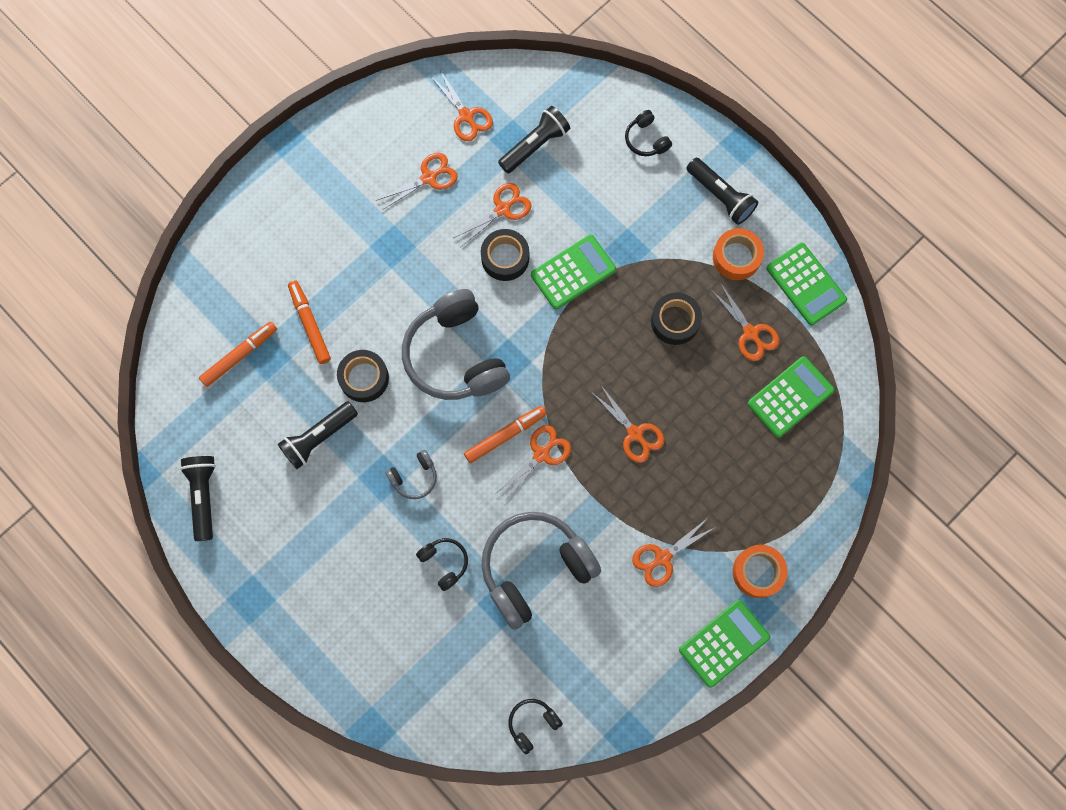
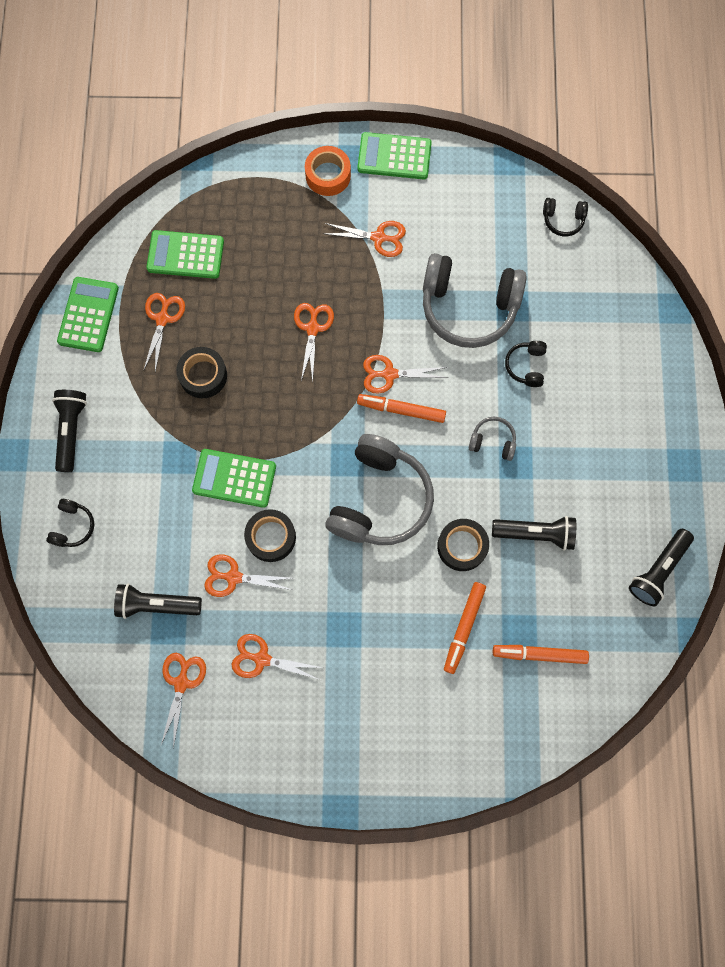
camera: 135 degrees left, 0 degrees up
orange tape [713,228,764,280] -> none

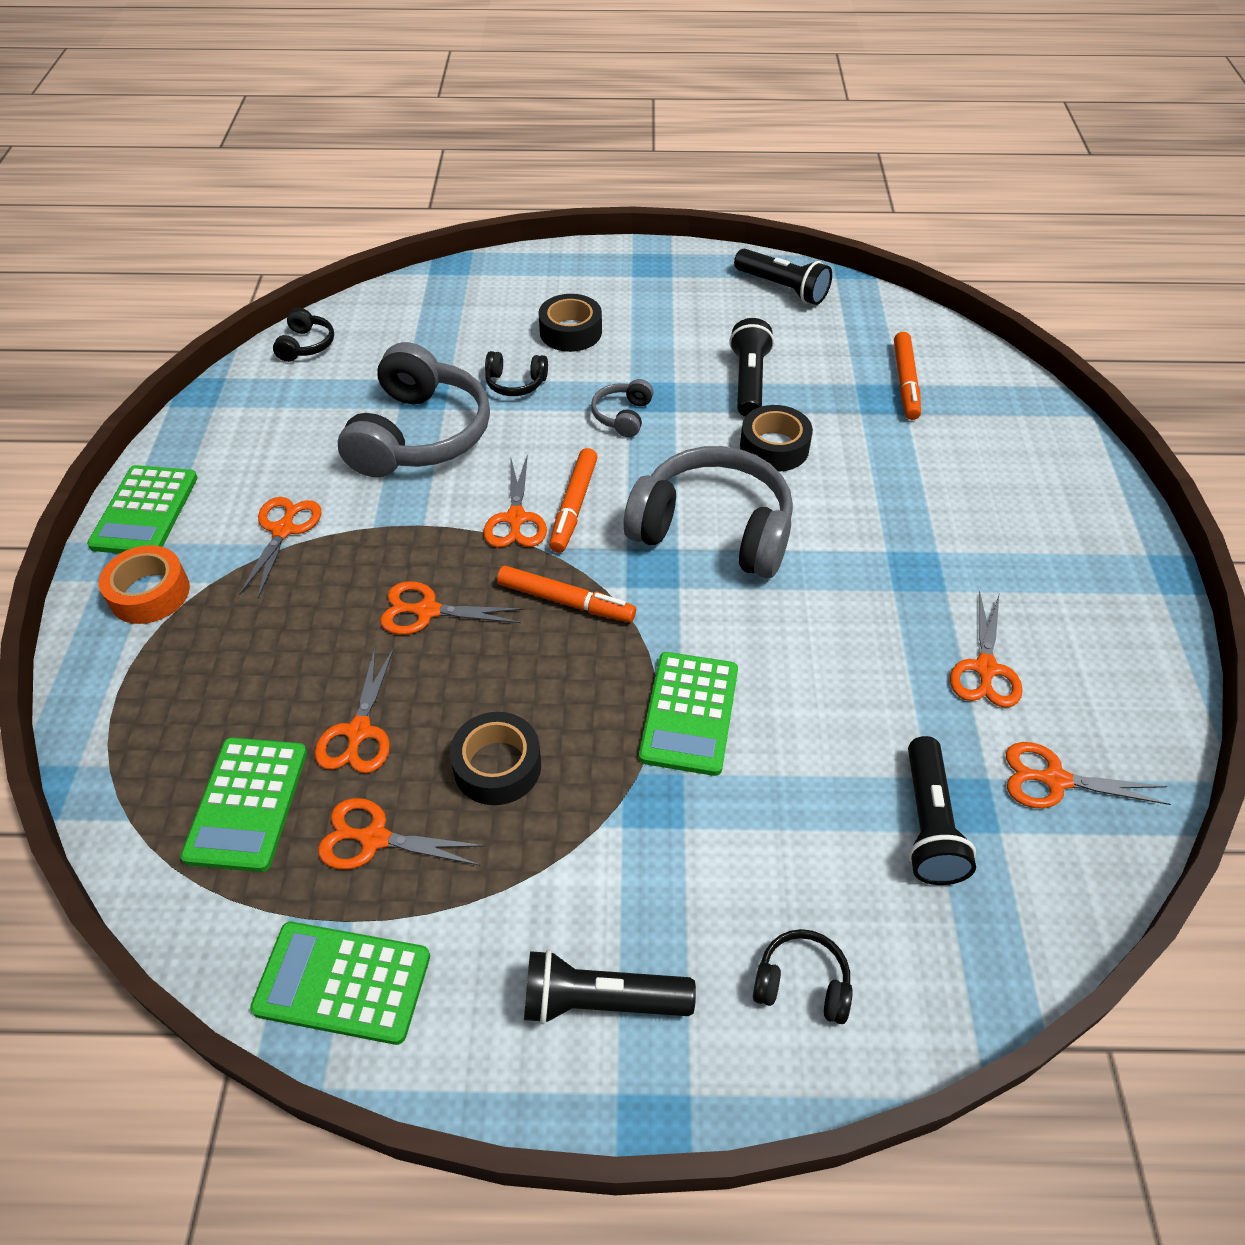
camera: 90 degrees left, 25 degrees down
orange scissors [204,555,292,597] -> orange scissors moved to [315,648,394,773]
black tape [244,509,296,562] -> black tape moved to [538,294,602,352]
orange marker [444,582,486,674] -> orange marker moved to [497,566,636,623]

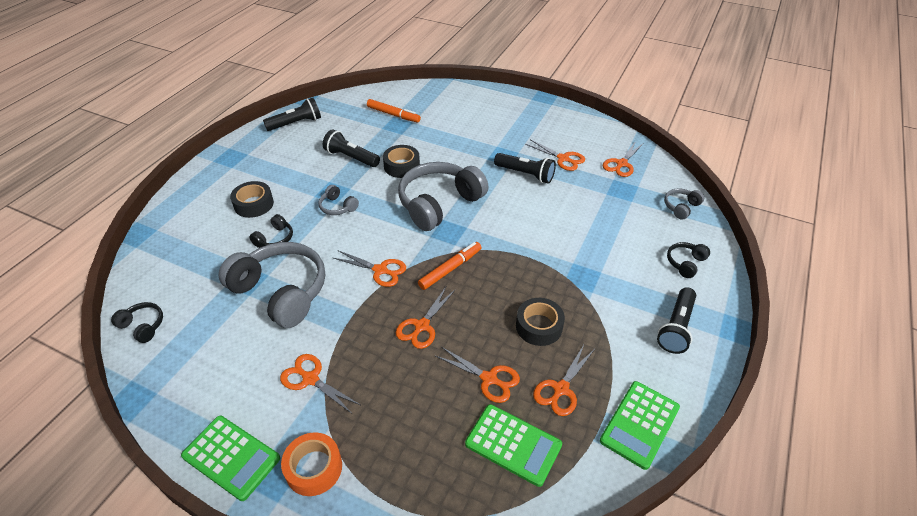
camera: 65 degrees left, 5 degrees down
orange marker [549,448,597,553] -> none
green calculator [639,652,738,776] -> none
black flashlight [908,736,976,885] -> black flashlight moved to [494,153,556,184]
none -> grey headphones [664,188,704,219]

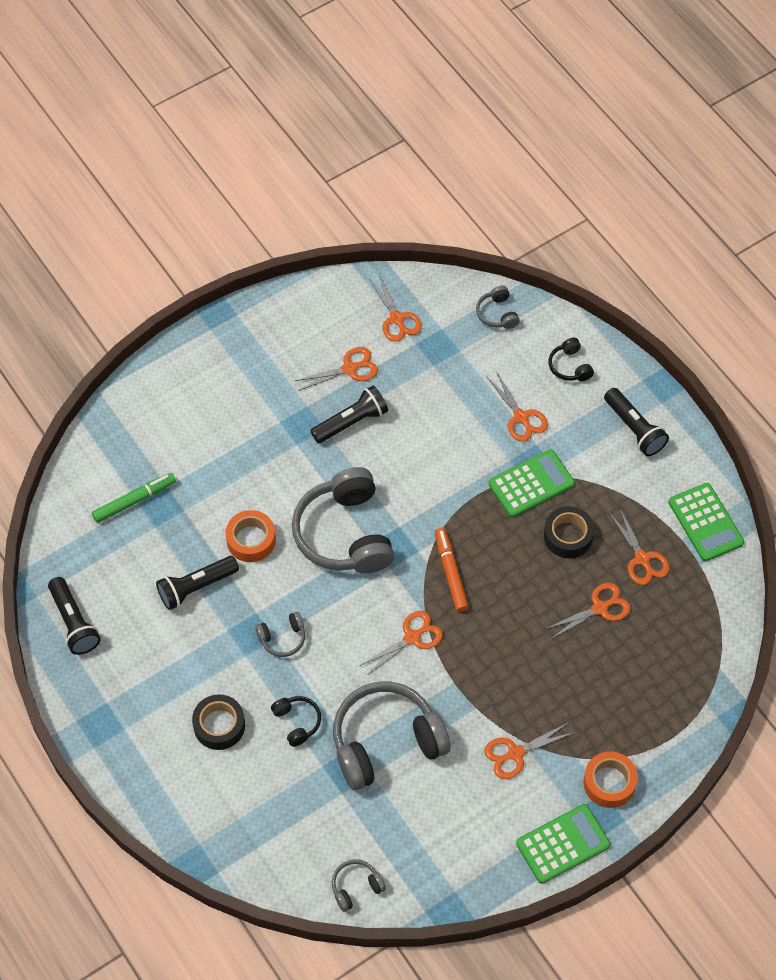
camera: 60 degrees left, 15 degrees up
black headphones [111,302,163,343] -> grey headphones [332,859,386,912]
black flashlight [263,98,321,131] -> black flashlight turned 150 degrees clockwise [48,577,101,655]
orange marker [367,99,421,123] -> green marker [92,473,176,523]
black tape [383,145,420,178] -> orange tape [225,510,276,562]
orange scissors [396,287,456,349] -> orange scissors moved to [486,371,548,442]
green calculator [465,404,562,487] -> green calculator moved to [489,449,575,517]

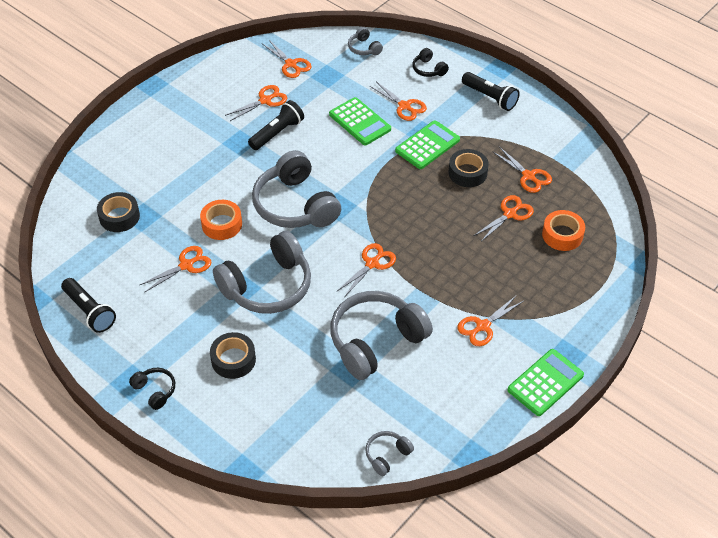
camera: 15 degrees left, 10 degrees down
green marker [92,473,176,523] -> black tape [97,192,140,232]
black flashlight [156,556,239,610] -> orange scissors [140,246,212,292]
grey headphones [255,612,305,657] -> grey headphones [213,231,311,314], size x2.25
black headphones [271,696,321,747] -> black headphones moved to [129,368,175,410]
orange marker [435,528,469,612] -> none
orange tape [583,751,638,808] -> orange tape moved to [542,210,585,251]
green calculator [668,483,744,562] -> green calculator moved to [329,97,391,145]

